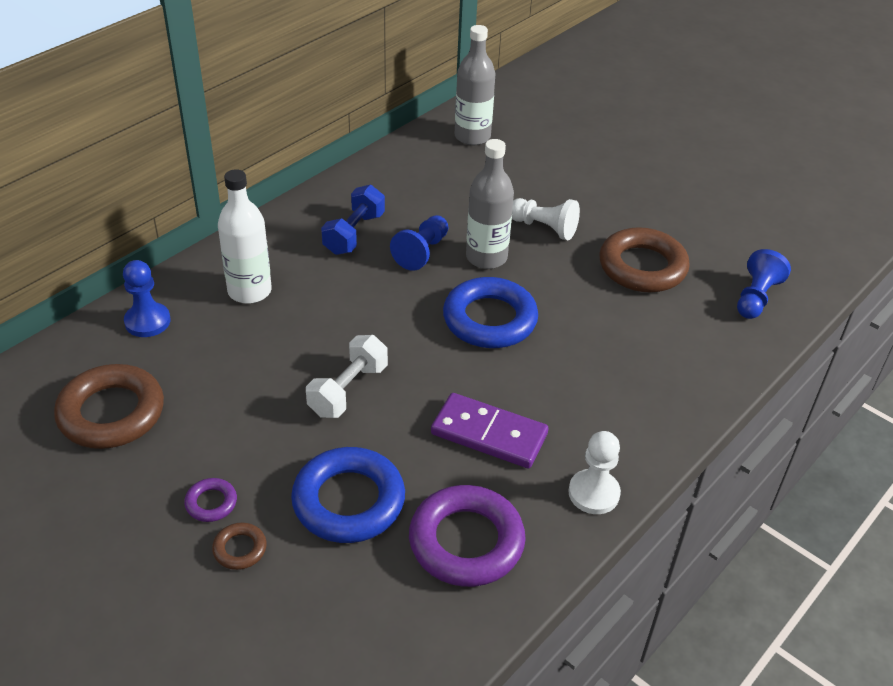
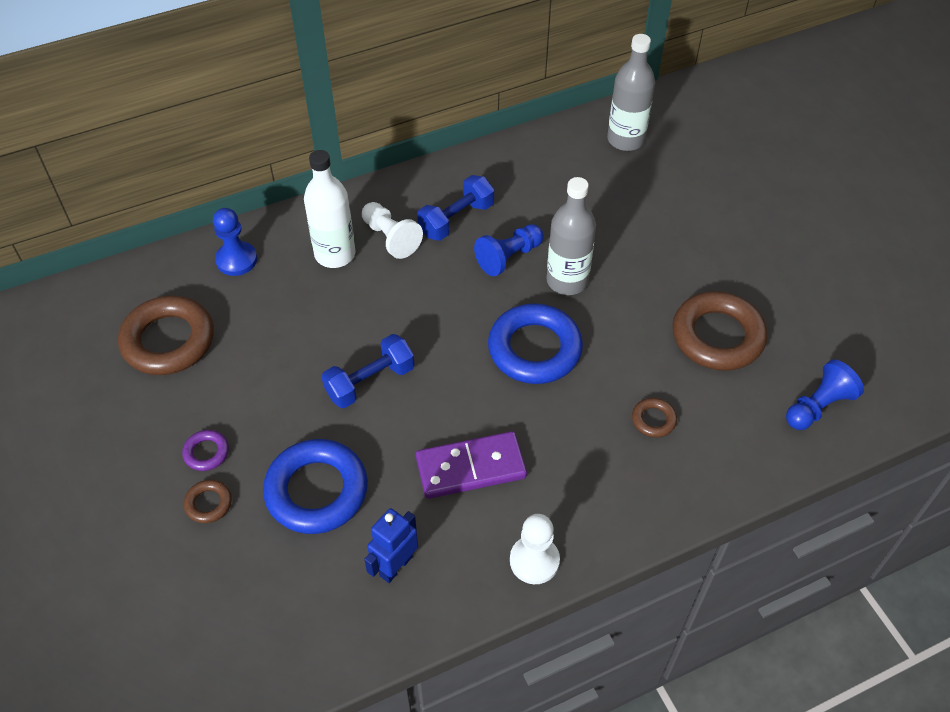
camera: 25 degrees right, 10 degrees up
white dumbbell [306,335,388,418] -> blue dumbbell [321,334,414,408]
purple ring [409,485,526,587] -> blue robot [364,508,418,583]
purple domino [431,393,548,469] -> purple domino turned 60 degrees counterclockwise [416,431,527,499]
white pawn [512,198,580,240] -> white pawn moved to [362,202,423,259]
none -> brown ring [632,398,677,438]

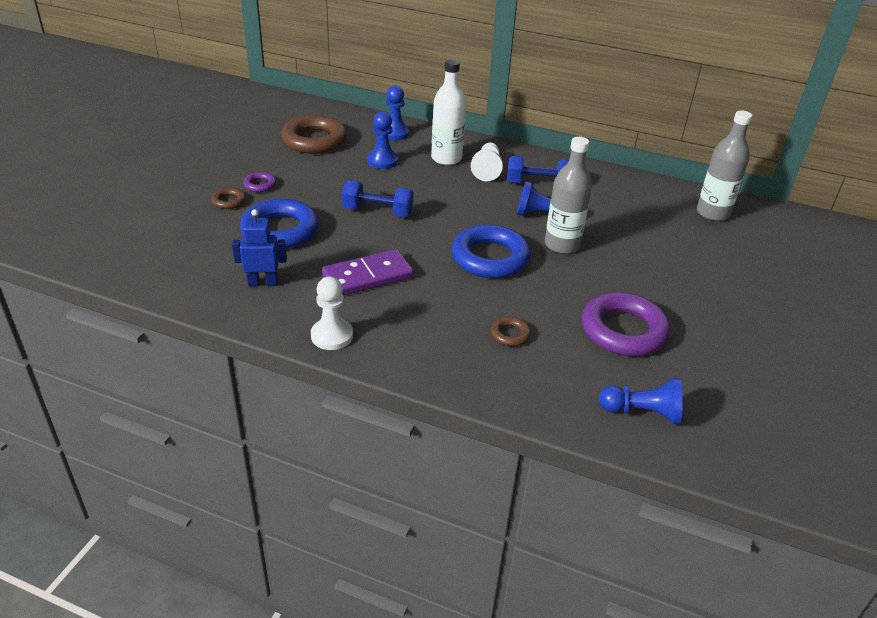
camera: 45 degrees right, 15 degrees down
purple domino [416,431,527,499] -> purple domino turned 60 degrees counterclockwise [322,249,414,296]
brown ring [673,291,767,371] -> purple ring [582,292,671,356]
none -> blue pawn [367,111,398,169]

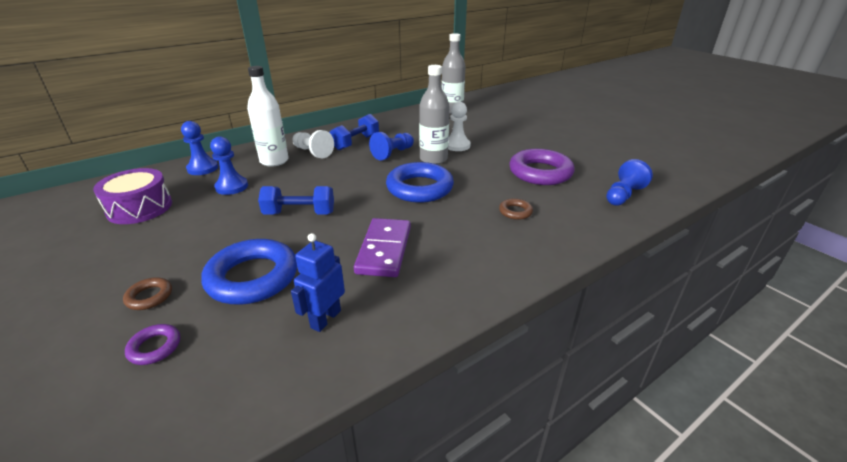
camera: 55 degrees left, 5 degrees down
purple ring [243,172,276,192] -> purple ring moved to [125,324,180,365]
brown ring [281,115,347,154] -> purple drum [93,168,172,224]
white pawn [311,277,353,350] -> white pawn moved to [448,102,471,151]
blue dumbbell [342,180,414,217] -> blue dumbbell turned 45 degrees clockwise [258,186,334,215]

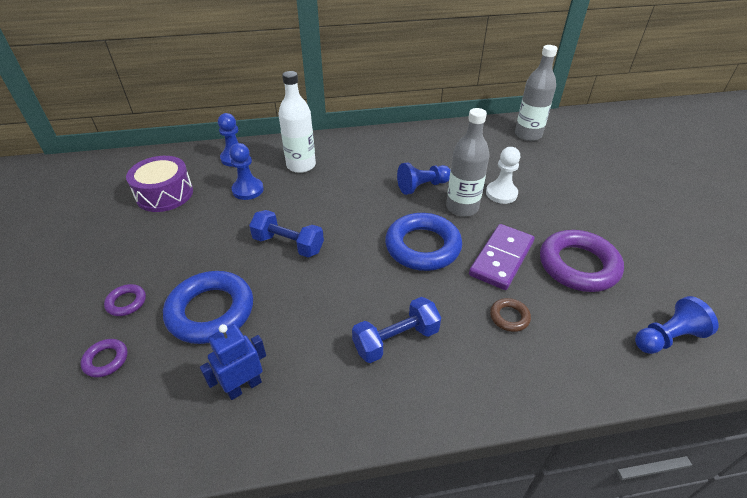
camera: 25 degrees right, 10 degrees up
brown ring [123,277,172,310] -> purple ring [104,284,146,316]
white pawn [292,130,334,158] -> none
blue dumbbell [329,114,379,151] -> blue dumbbell moved to [352,297,441,363]
purple domino [354,218,411,277] -> purple domino moved to [469,224,535,290]

